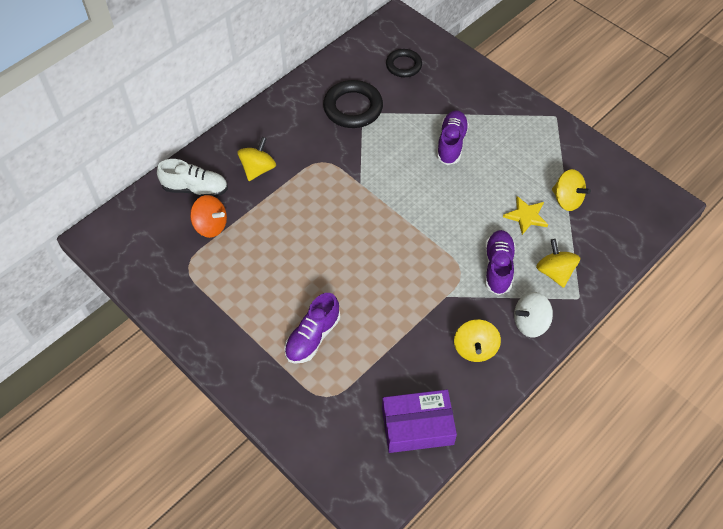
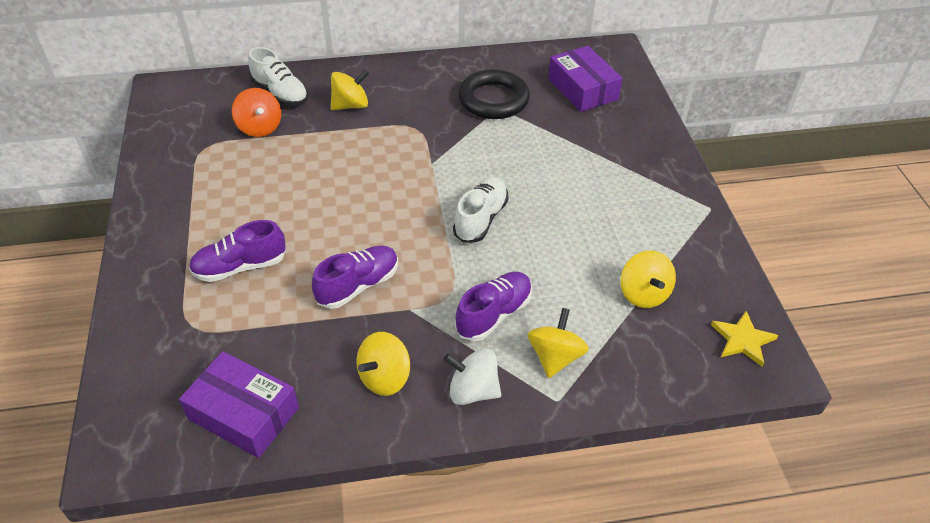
camera: 35 degrees right, 10 degrees down
black ring [386,49,422,77] -> purple box [548,46,623,112]
purple shoe [436,111,469,165] -> purple shoe moved to [312,245,398,309]
yellow star [503,196,548,235] -> yellow star moved to [711,311,778,367]
none -> white shoe [453,177,509,243]

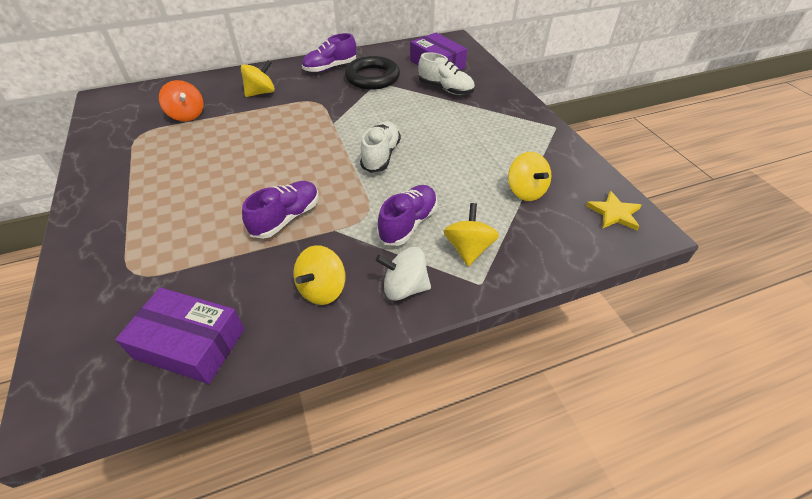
camera: 10 degrees left, 0 degrees up
purple shoe [188,220,286,282] -> purple shoe moved to [302,33,357,73]
white shoe [248,47,308,106] -> white shoe moved to [418,52,475,95]

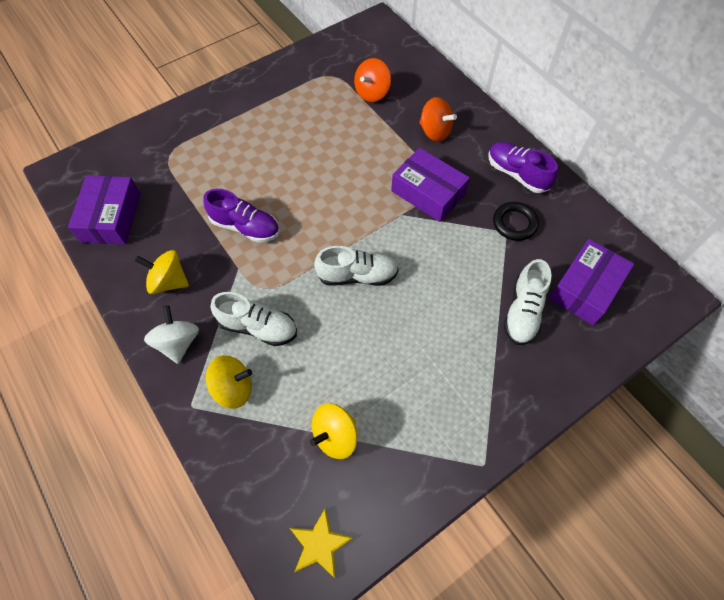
camera: 75 degrees right, 15 degrees up
yellow spinning top [241,60,275,97] -> orange spinning top [419,97,457,142]
black ring [345,56,400,90] -> black ring [493,202,539,241], size x0.63
purple shoe [377,185,437,246] -> white shoe [210,292,297,346]
none -> purple box [391,148,470,222]

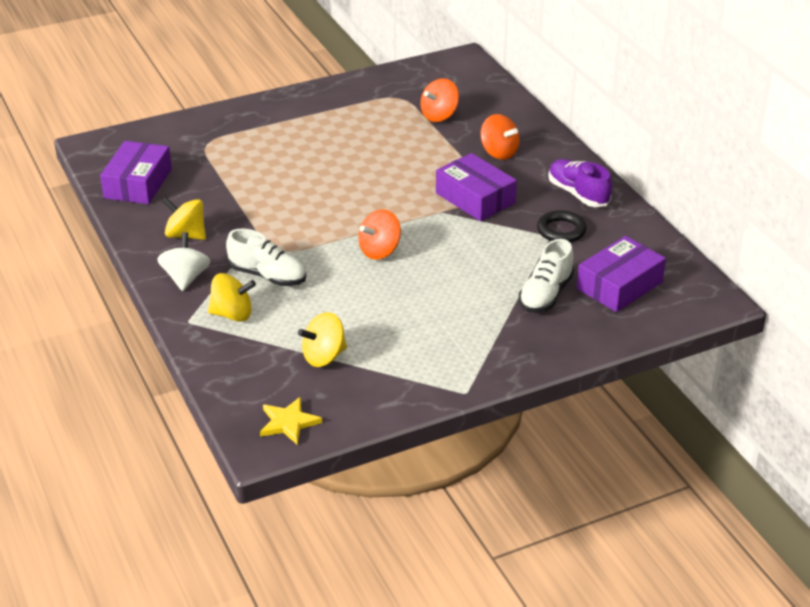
camera: 10 degrees right, 25 degrees down
purple shoe [203,189,280,243] -> none
white shoe [314,246,399,286] -> orange spinning top [358,209,401,260]

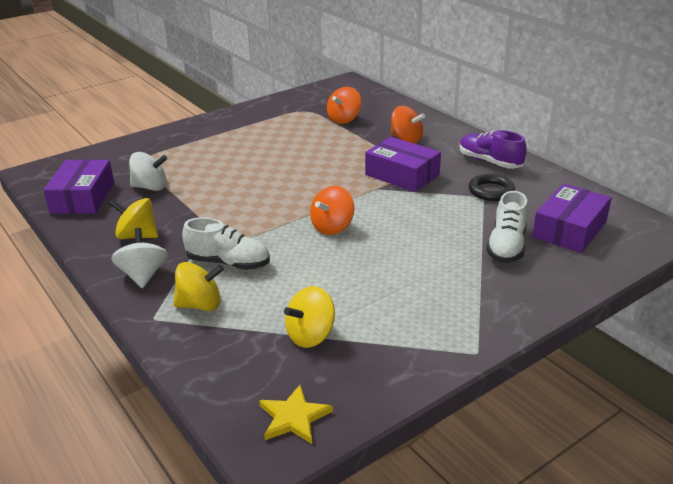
camera: 10 degrees left, 5 degrees down
none -> white spinning top [129,152,167,191]

